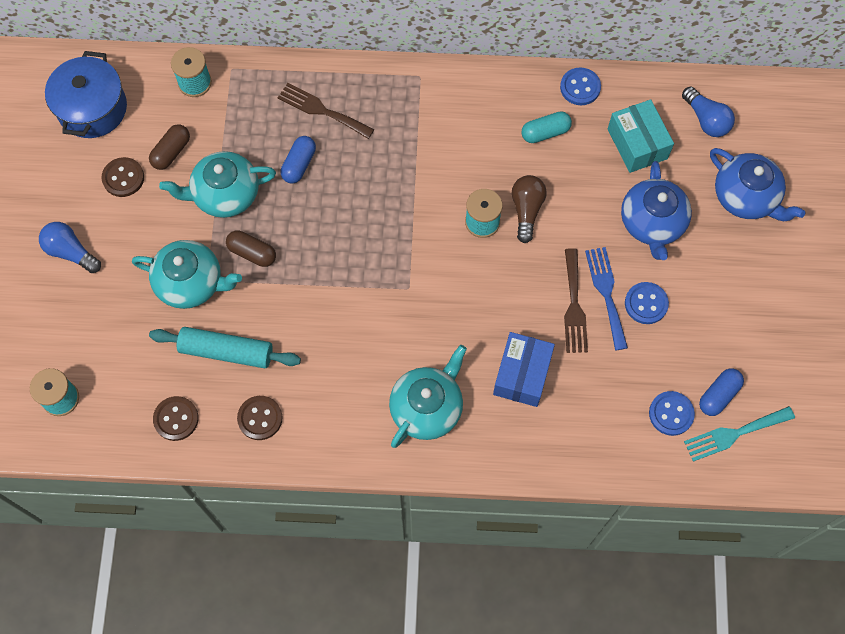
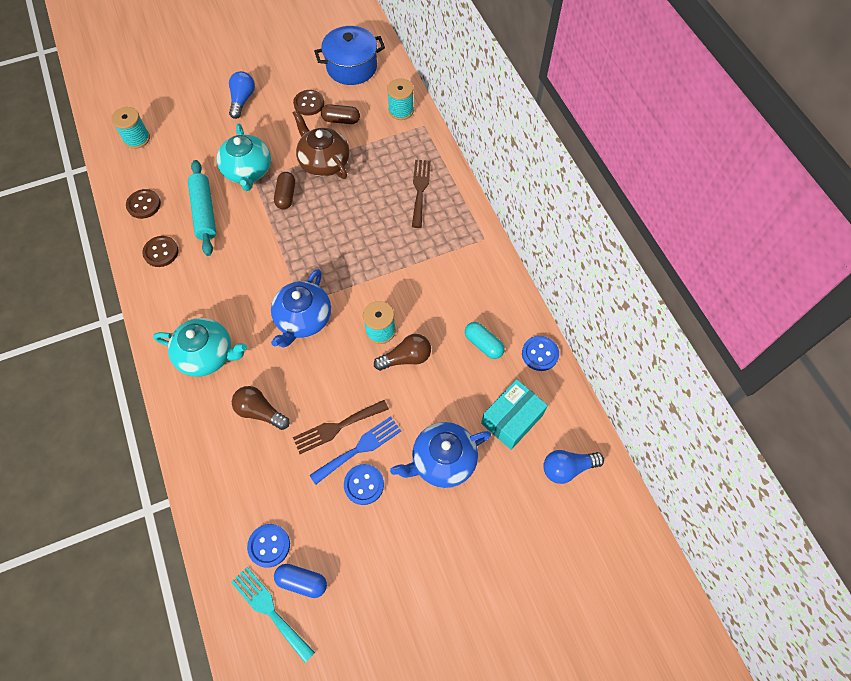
camera: 65 degrees right, 5 degrees down
turquoise teapot [159,151,276,218] -> brown teapot [293,110,350,179]
blue capsule [281,136,316,184] -> none
blue box [493,332,555,407] -> brown light bulb [232,386,290,430]
blue light bulb [682,87,735,137] -> blue light bulb turned 45 degrees clockwise [543,450,604,484]
blue teapot [710,148,805,221] -> blue teapot moved to [271,269,331,347]

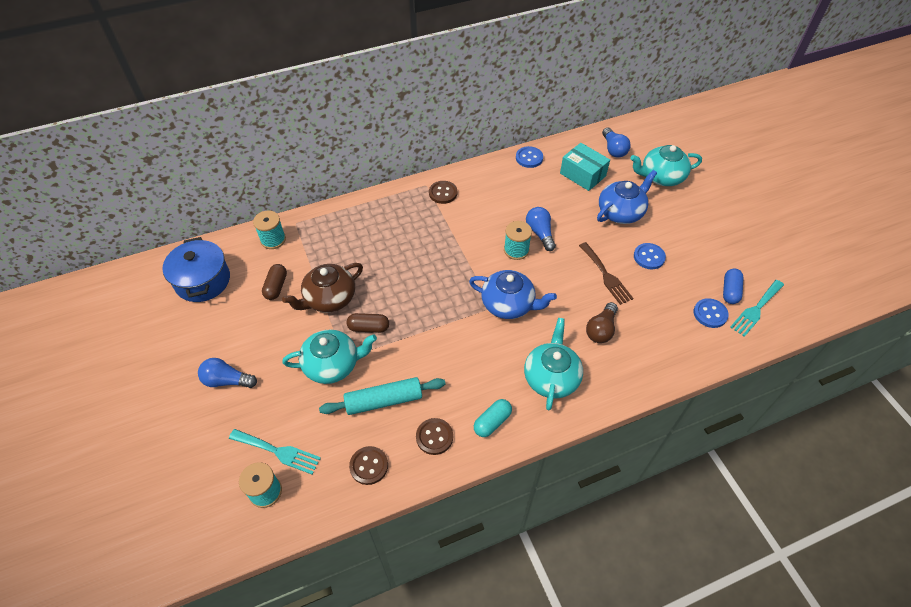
camera: 90 degrees left, 10 degrees down
brown button [293,90,324,116] -> brown button moved to [429,181,457,204]
blue fork [310,416,401,485] -> none
brown light bulb [374,334,431,371] -> blue light bulb [526,207,556,251]
blue teapot [390,422,491,488] -> blue teapot turned 105 degrees counterclockwise [597,170,657,224]
brown fork [412,160,431,228] -> none
turquoise capsule [465,322,505,359] -> turquoise capsule moved to [474,399,512,437]
none -> turquoise fork [229,429,321,474]
none -> turquoise teapot [630,145,702,186]

